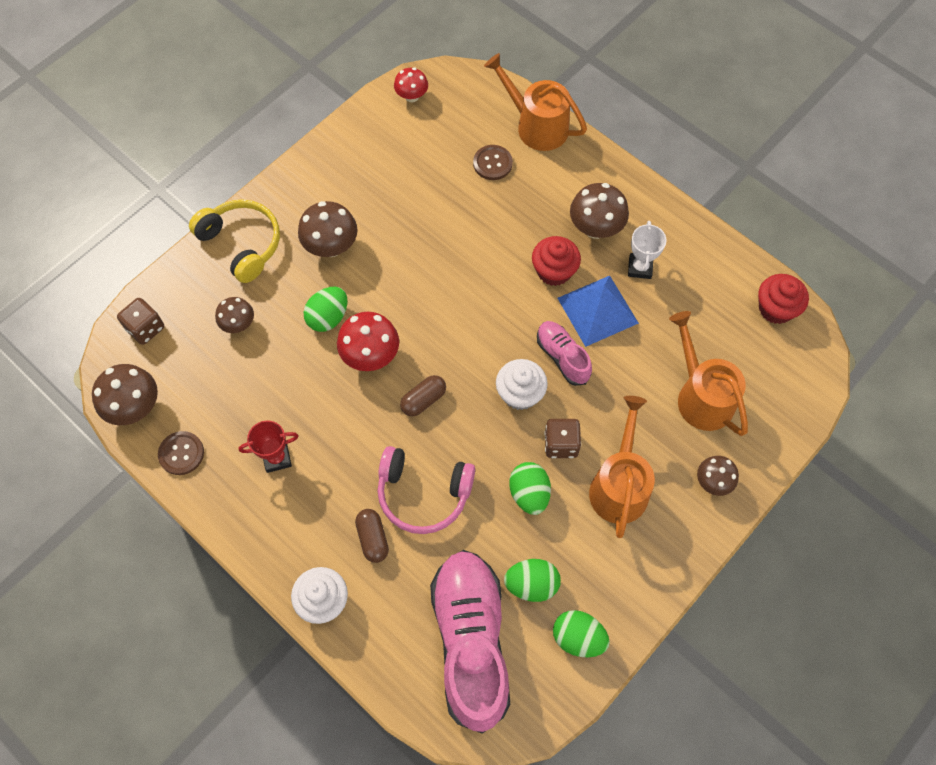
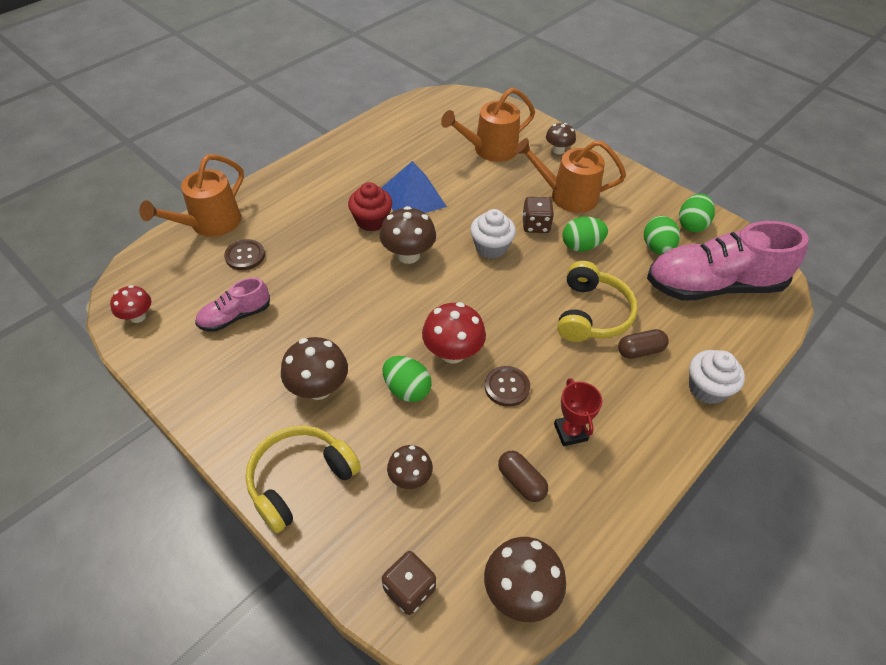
camera: 90 degrees left, 15 degrees down
brown button [158,431,204,475] -> brown button moved to [485,366,530,407]
pink headphones [378,446,475,534] -> yellow headphones [557,261,638,342]
brown capsule [400,375,446,416] -> brown capsule moved to [498,451,548,502]
pink shoe [537,321,592,386] -> pink shoe moved to [195,277,270,332]
brown mushroom [570,183,629,239] -> brown mushroom moved to [380,206,436,264]
white trophy [628,221,667,279] -> none
red cupcake [758,274,809,324] -> none

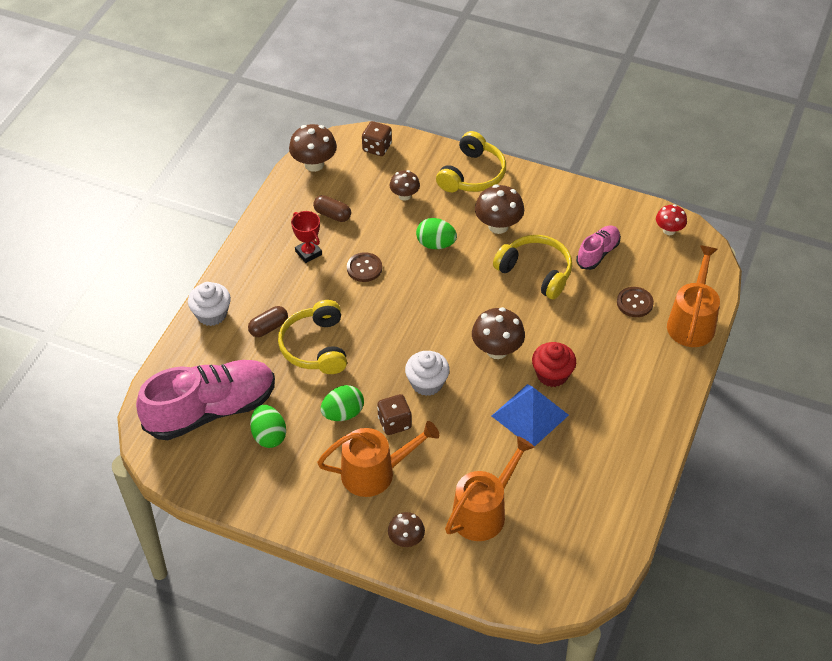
camera: 160 degrees right, 0 degrees up
red mushroom [422,302,486,364] -> none
green egg [679,194,715,232] -> none
none -> yellow headphones [493,235,572,299]

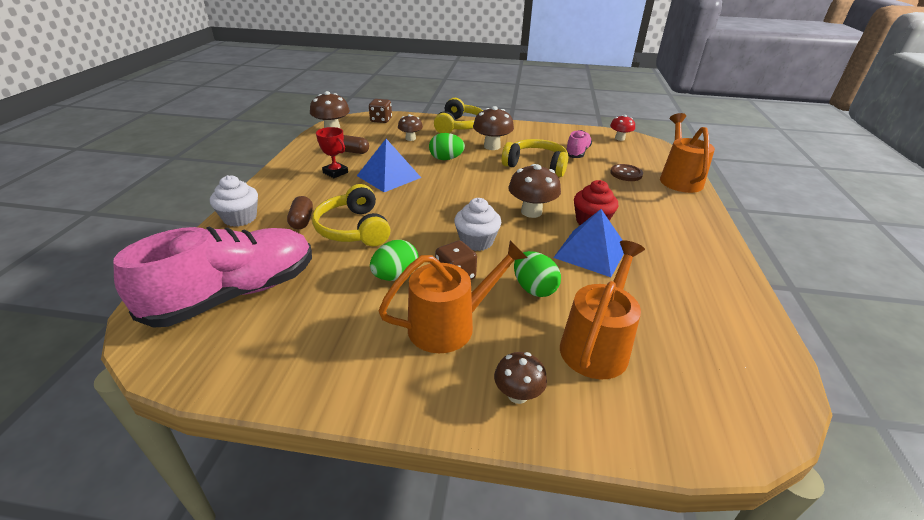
camera: 15 degrees left, 15 degrees down
brown capsule [248,306,288,337] -> brown capsule turned 45 degrees counterclockwise [287,196,313,230]
green egg [250,405,286,448] -> green egg moved to [514,251,561,297]
brown button [347,252,382,282] -> blue pyramid [357,139,421,192]

